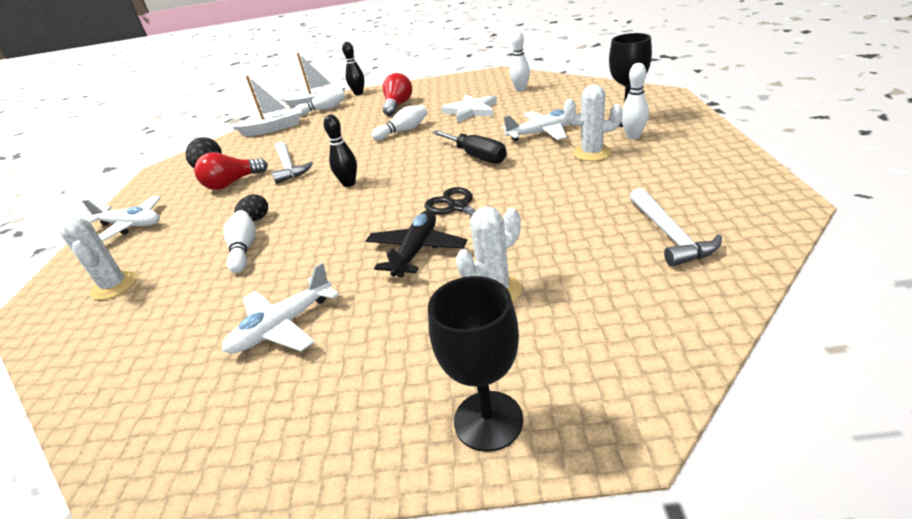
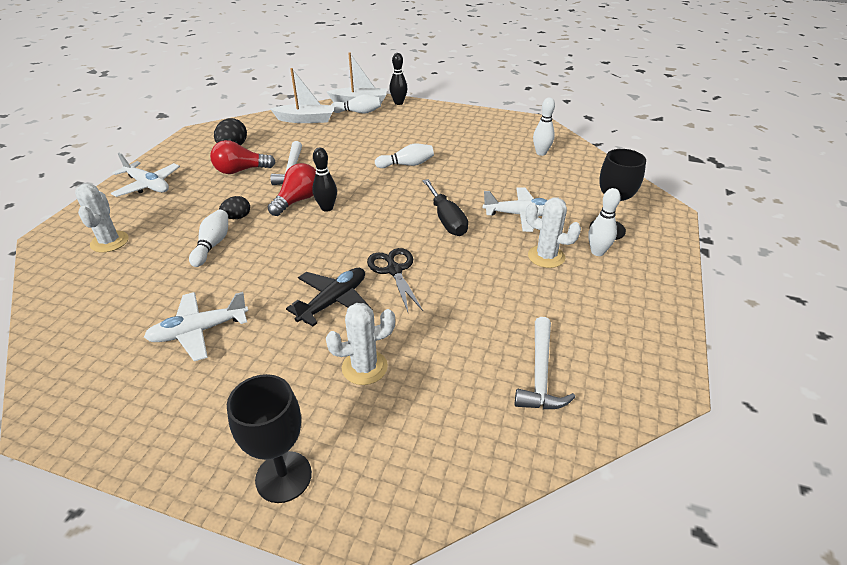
camera: 15 degrees right, 5 degrees up
red light bulb [383,73,412,116] -> red light bulb moved to [268,163,316,216]
white star [441,95,497,123] -> none

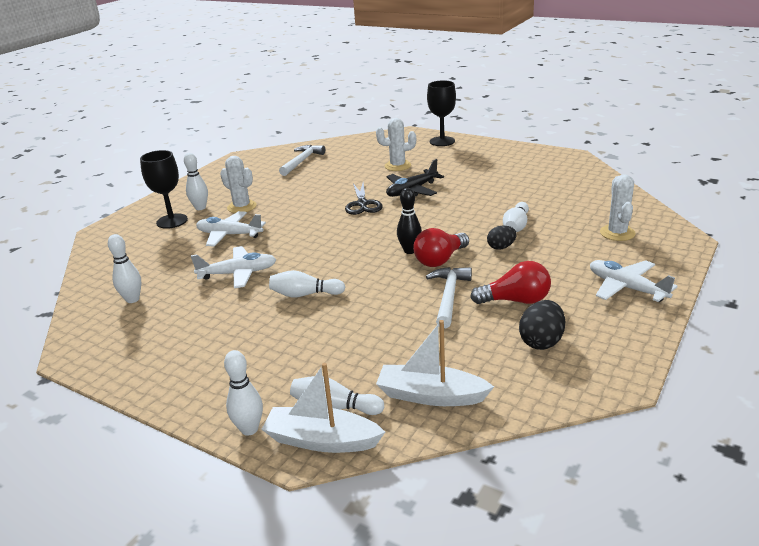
camera: 165 degrees left, 10 degrees down
white plane [144,292,248,361] -> white plane moved to [191,246,277,288]
black bowling pin [390,53,407,105] -> white bowling pin [224,350,263,436]
black screwdriver [423,179,468,236] -> none

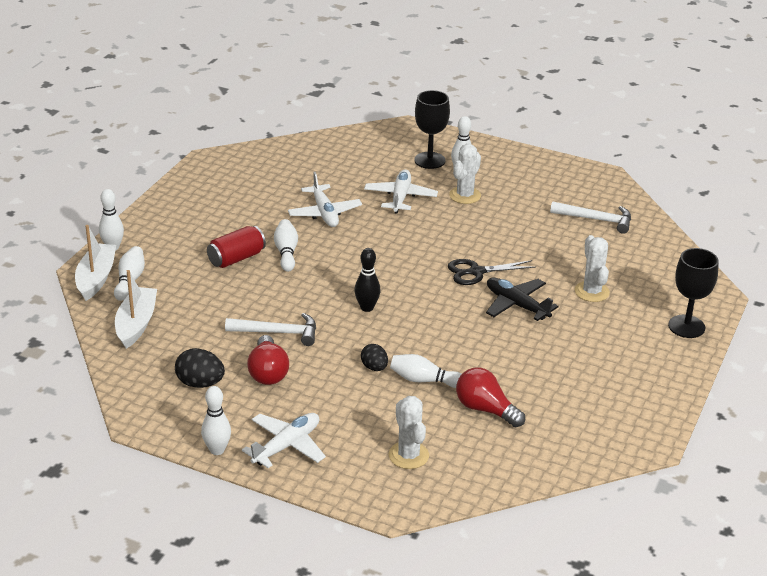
camera: 80 degrees right, 5 degrees up
white bowling pin [108,234,141,303] -> white bowling pin moved to [201,386,231,455]
red light bulb [413,228,469,267] -> red light bulb moved to [456,367,525,427]
white cactus [600,174,636,241] -> white cactus turned 75 degrees clockwise [389,396,429,469]
none -> red can [207,226,266,268]

